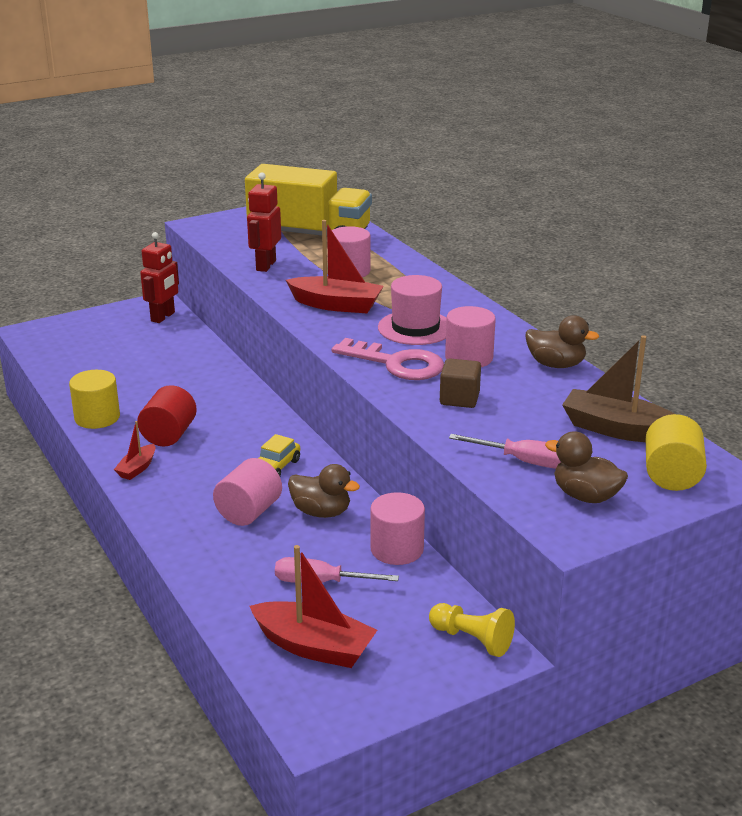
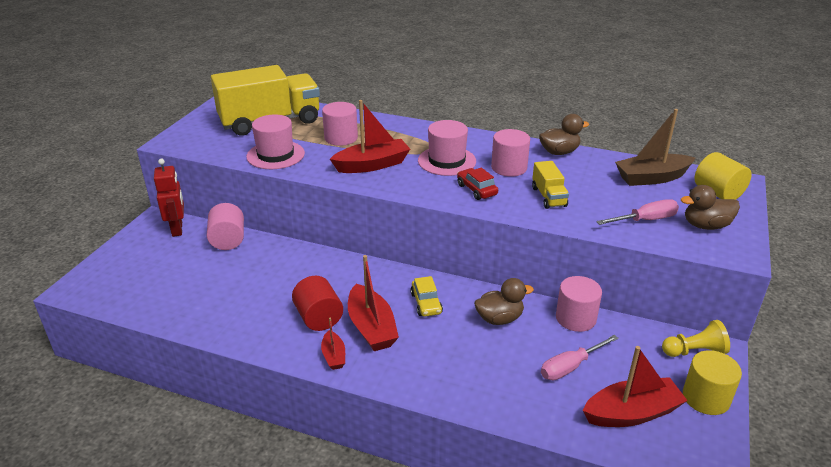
camera: 40 degrees left, 5 degrees up
yellow cylinder [69,370,120,429] -> yellow cylinder moved to [683,350,742,415]
pink cylinder [213,458,282,526] -> pink cylinder moved to [207,203,244,250]
red robot [247,172,281,272] -> pink hat [246,115,305,169]
pink key [332,338,444,380] -> red car [457,168,498,200]
brown cube [440,358,481,408] -> yellow truck [532,161,569,209]
none -> red boat [348,255,399,351]

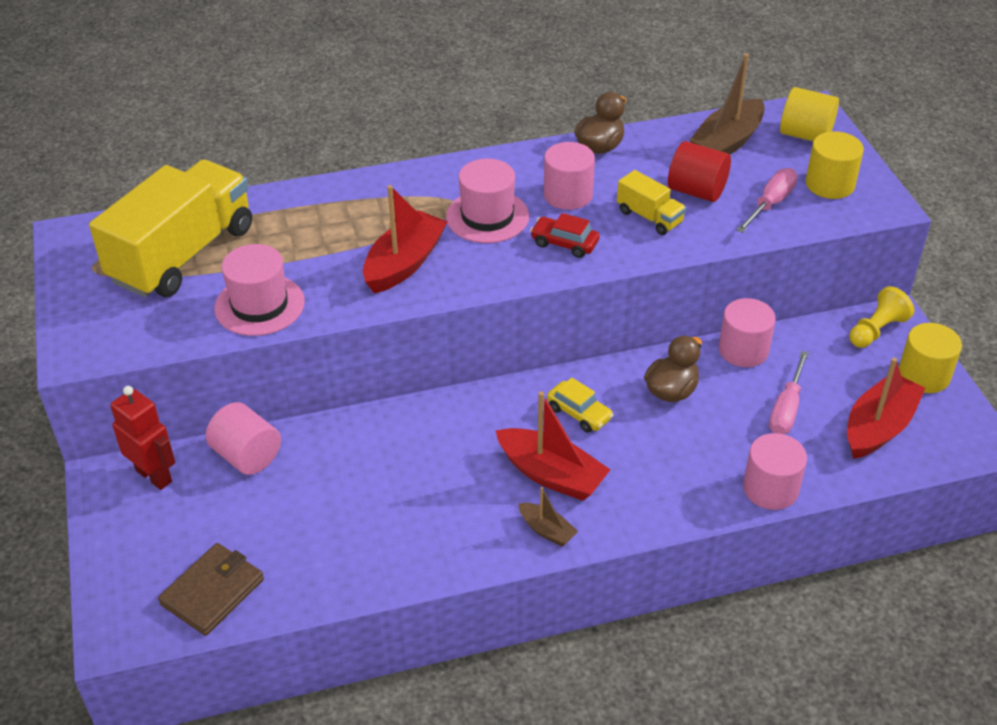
camera: 35 degrees left, 10 degrees up
red cylinder [292,276,343,331] -> red cylinder moved to [668,141,731,202]
red boat [321,317,345,370] -> brown boat [518,487,578,547]
pink cylinder [322,102,358,146] -> pink cylinder moved to [743,433,807,510]
brown duck [681,185,740,230] -> yellow cylinder [805,131,864,199]
none -> brown wallet [158,543,264,636]

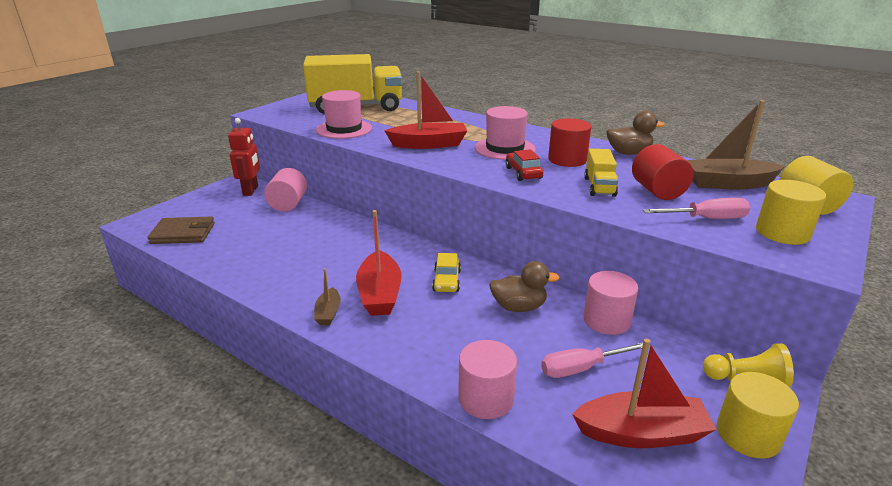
camera: 50 degrees right, 15 degrees down
pink cylinder [544,142,595,210] -> red cylinder [548,118,591,167]

